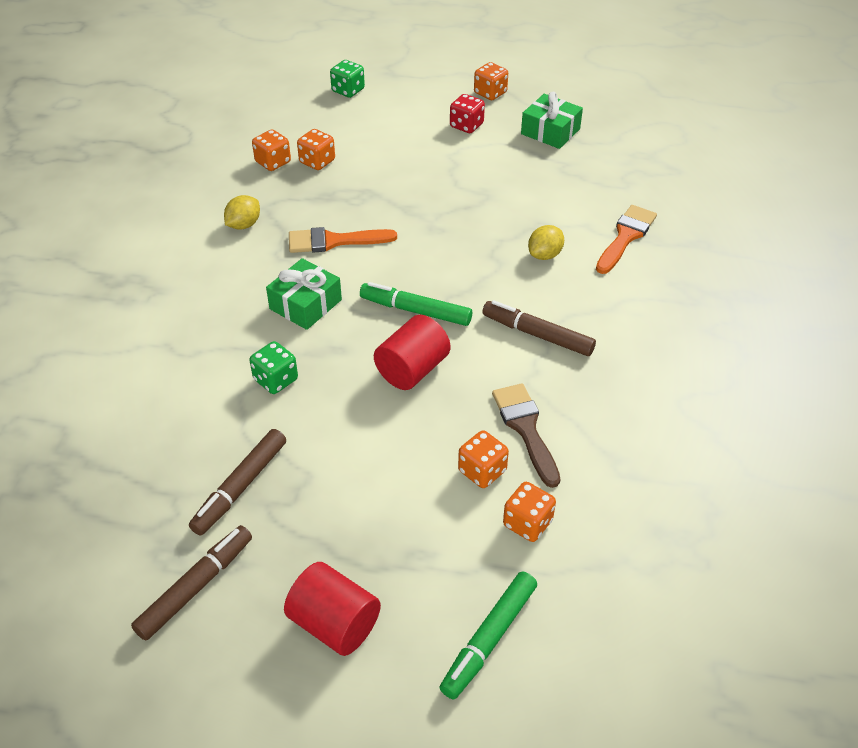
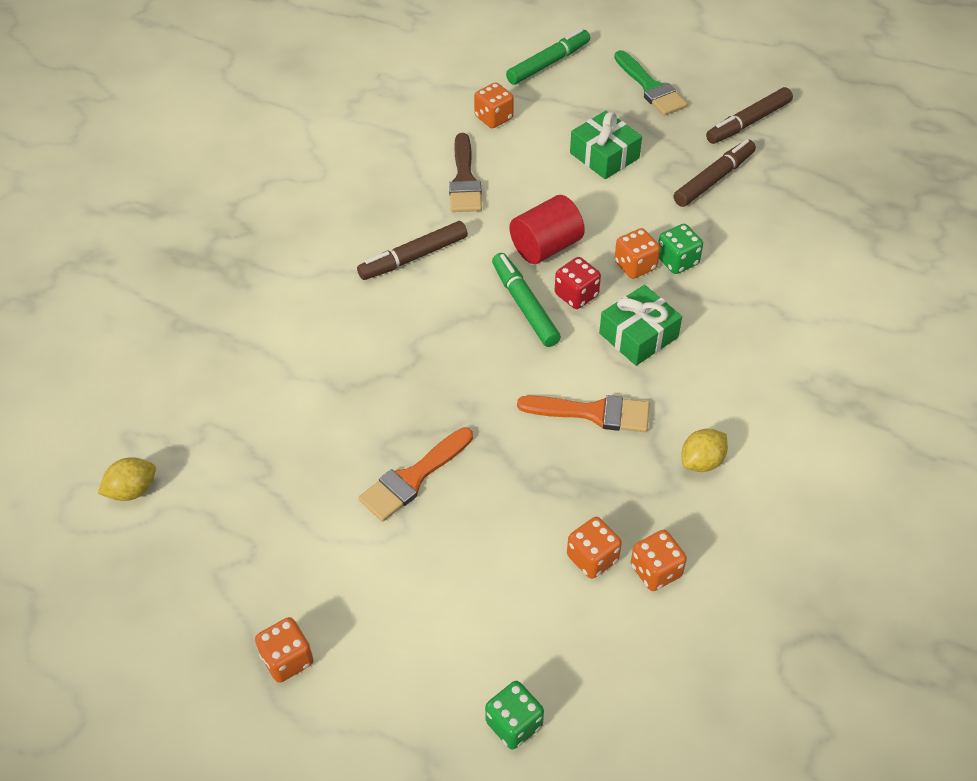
camera: 165 degrees left, 5 degrees up
red cylinder [284,562,381,656] -> green brush [614,50,687,116]
green marker [360,282,472,326] -> green marker turned 150 degrees counterclockwise [492,253,561,347]
red dice [450,94,485,133] -> red dice moved to [555,257,601,309]
orange dice [458,430,509,488] -> orange dice moved to [614,228,660,279]
brown marker [482,300,596,356] -> brown marker turned 105 degrees clockwise [357,221,468,280]
green gift [521,92,583,149] -> green gift moved to [570,111,642,179]
yellow lemon [528,225,564,260] -> yellow lemon moved to [98,457,156,501]
orange brush [596,205,657,274] -> orange brush moved to [358,427,473,522]

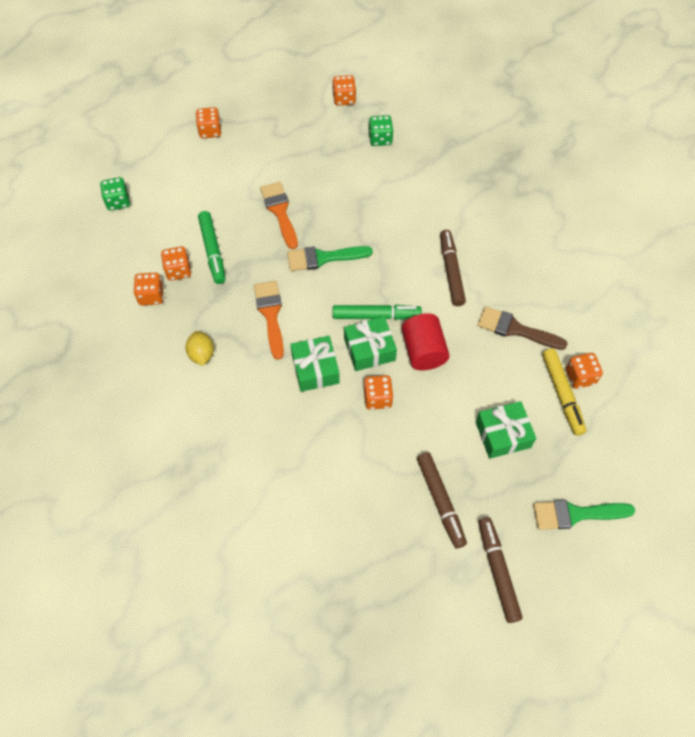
camera: 115 degrees right, 10 degrees up
yellow lemon [98,457,156,501] -> orange dice [332,75,356,106]
green marker [506,29,590,85] -> green marker moved to [198,211,225,284]
orange brush [517,395,650,432] -> orange brush turned 135 degrees clockwise [254,281,284,360]
red dice [555,257,601,309] -> green gift [344,317,397,371]
green dice [658,224,703,274] -> green dice moved to [368,115,393,146]
none -> green brush [287,246,373,271]
none -> yellow marker [542,349,586,436]

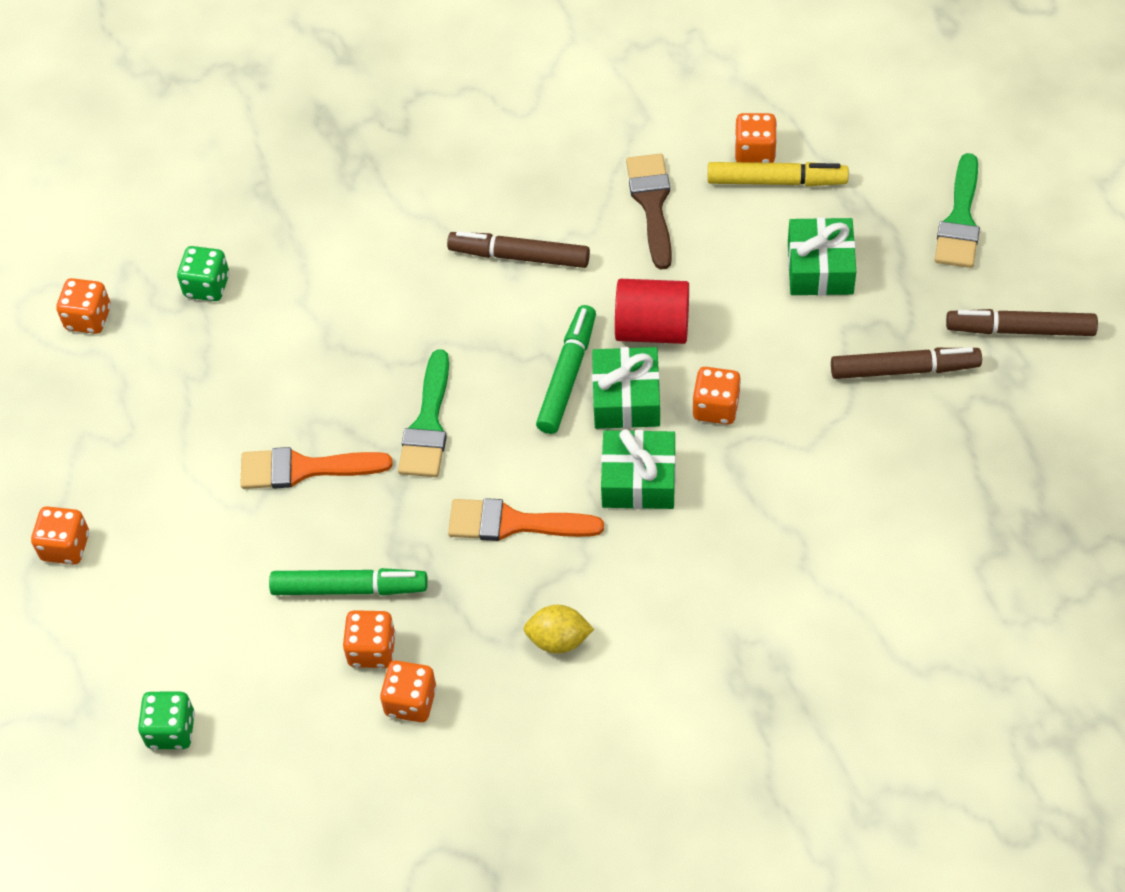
camera: 70 degrees left, 5 degrees down
brown brush [477,306,568,350] -> brown brush turned 135 degrees clockwise [626,153,672,270]

